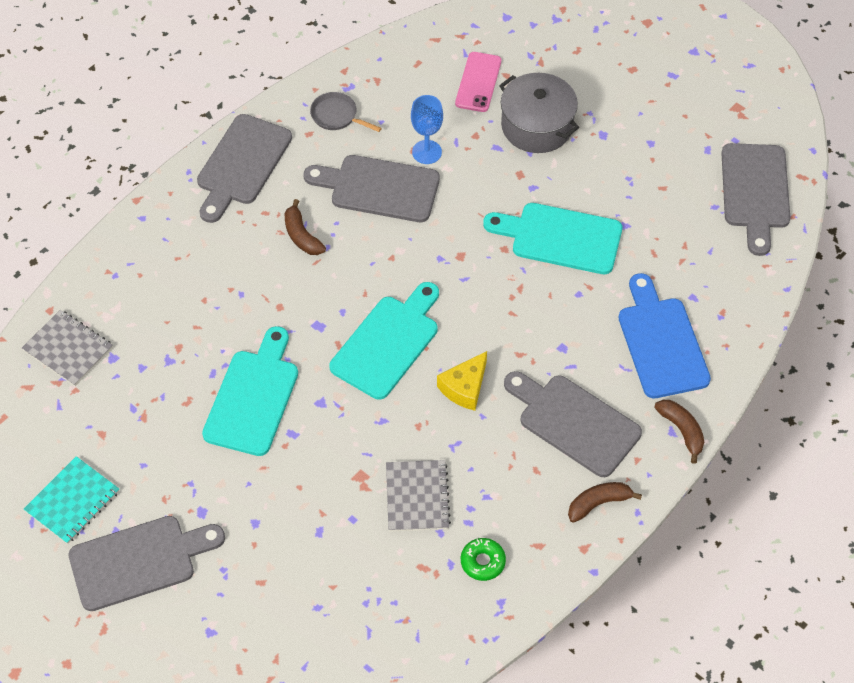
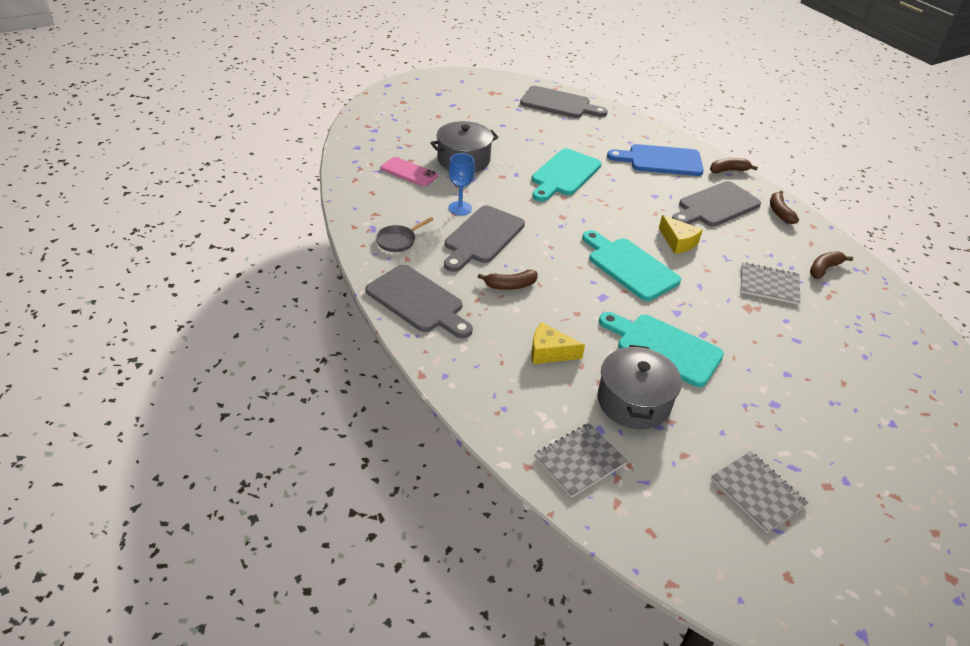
camera: 75 degrees left, 15 degrees down
turquoise notebook [24,456,119,544] -> grey notebook [711,451,808,533]
grey cutting board [68,516,225,611] -> none
green donut [461,538,506,581] -> brown banana [810,252,853,279]
none -> yellow cheese [531,322,585,364]
none -> grey pot [597,345,682,429]

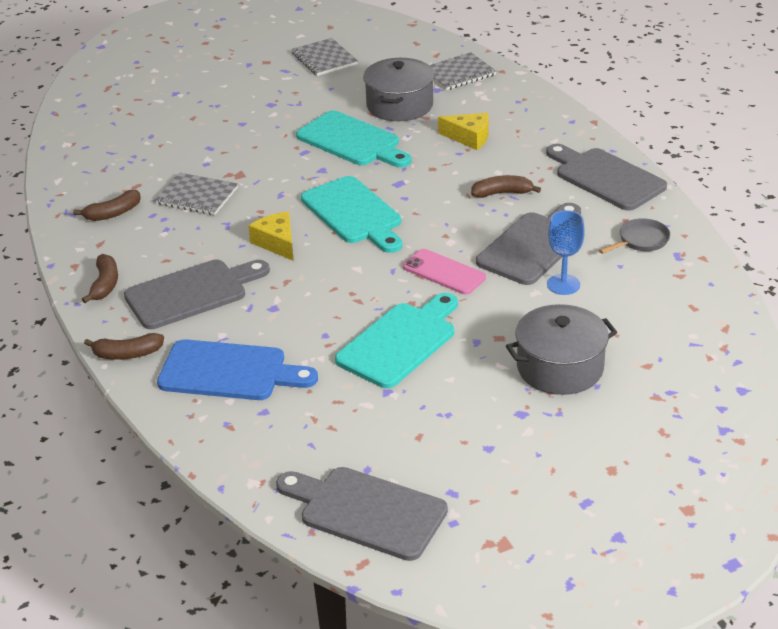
camera: 170 degrees left, 5 degrees down
pink phone [381,157,438,187] -> pink phone moved to [403,249,486,294]

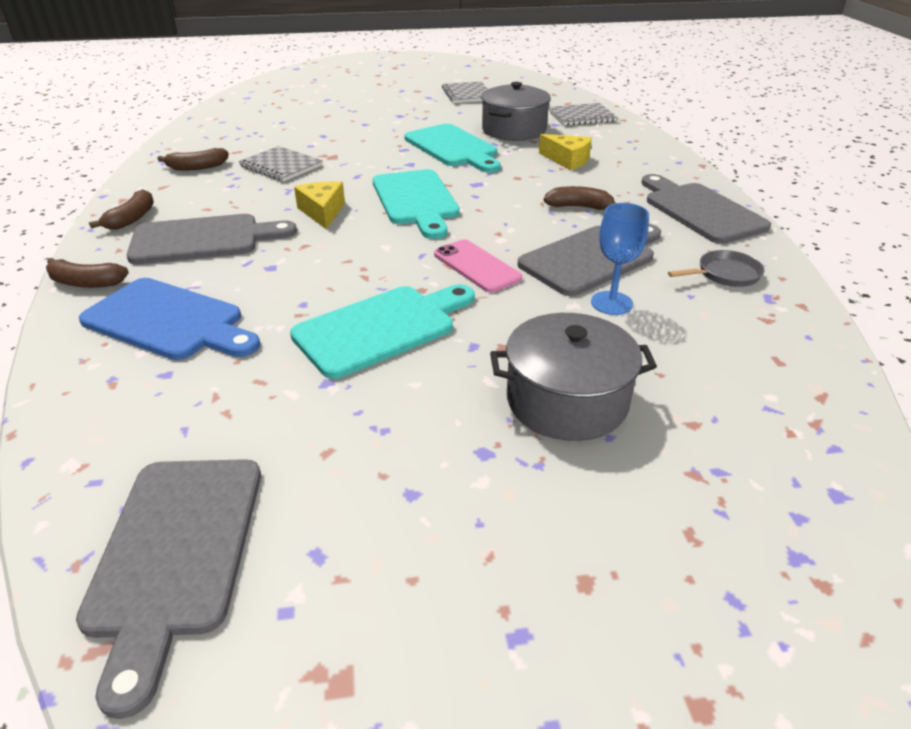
camera: 15 degrees right, 0 degrees up
grey cutting board [276,467,448,561] -> grey cutting board turned 135 degrees counterclockwise [76,459,261,719]

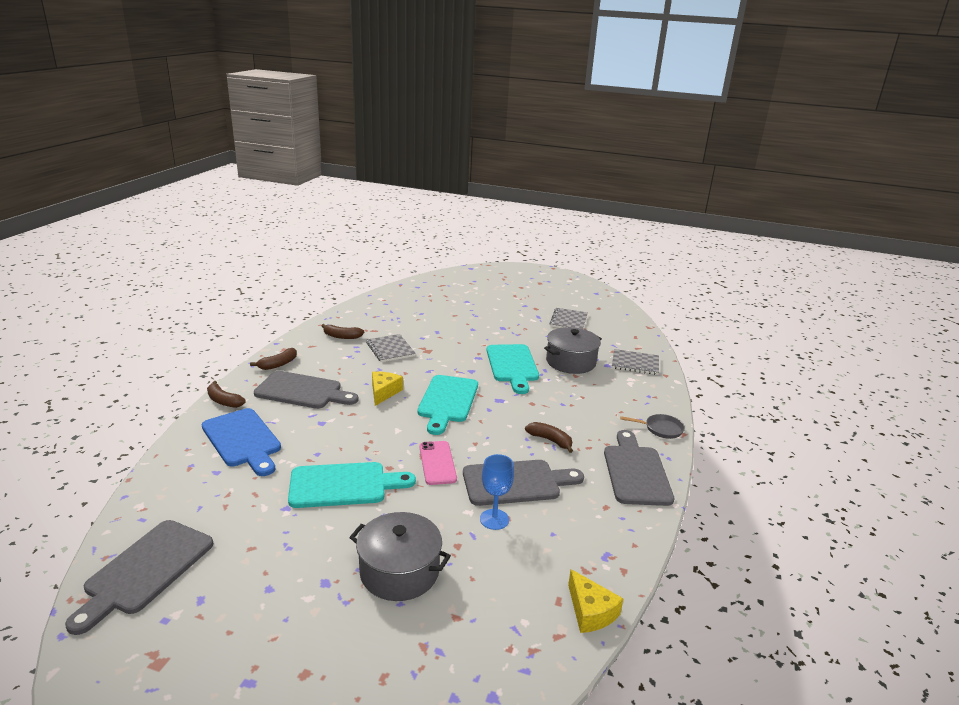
camera: 25 degrees right, 10 degrees down
yellow cheese [539,134,592,170] -> yellow cheese moved to [568,569,624,633]
grey pan [668,250,765,287] -> grey pan moved to [620,414,685,439]

